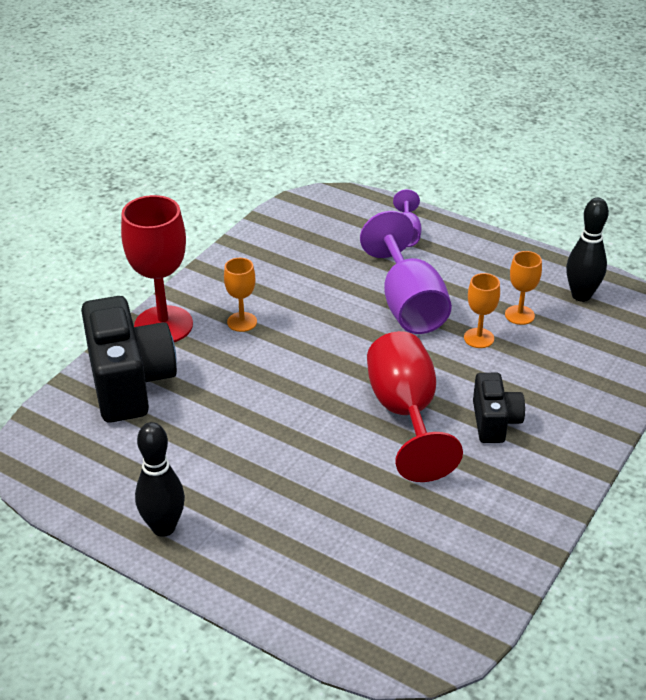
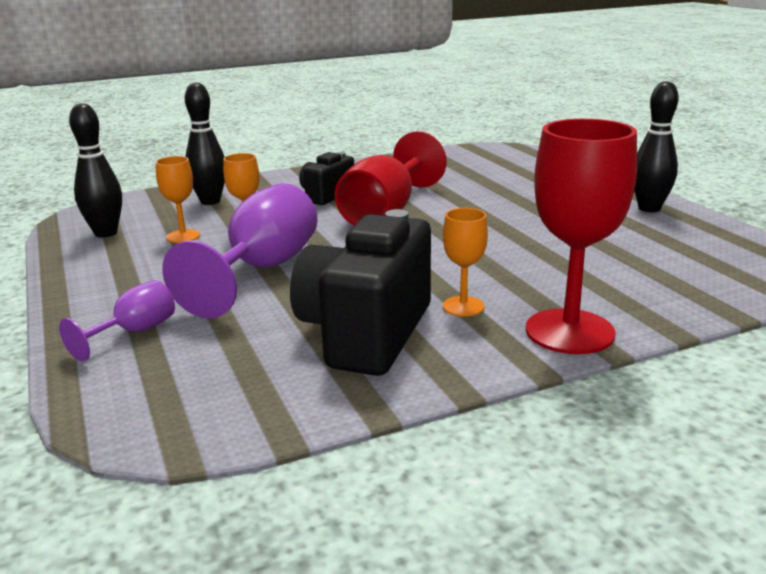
camera: 145 degrees left, 15 degrees down
black camera [81,296,177,423] -> black camera moved to [290,209,431,376]
none -> black bowling pin [185,82,225,205]

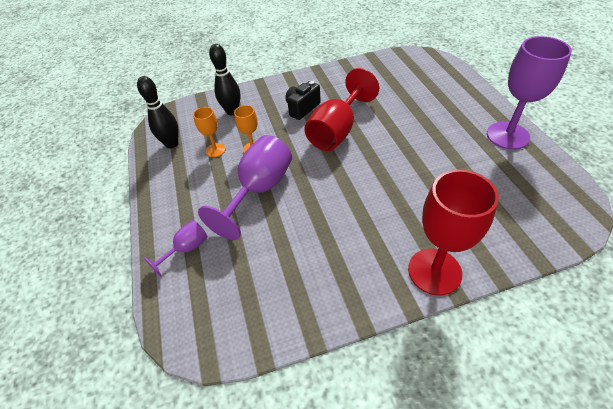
camera: 10 degrees right, 25 degrees up
black camera [290,209,431,376] -> none
orange goblet [443,208,488,317] -> none
black bowling pin [634,81,679,212] -> purple goblet [487,36,572,150]

